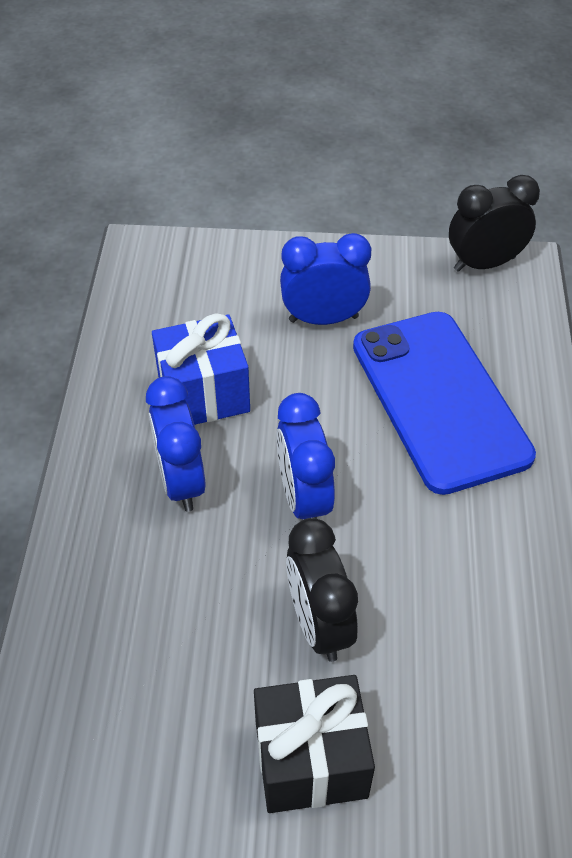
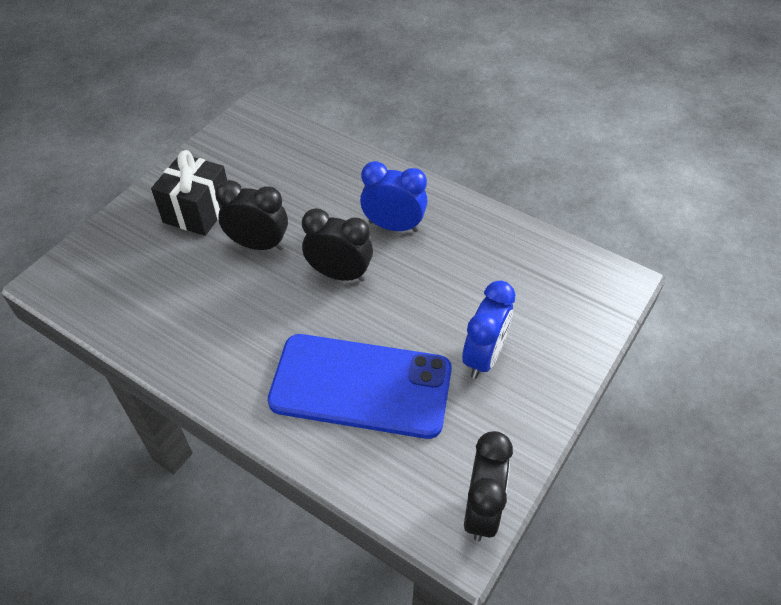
camera: 120 degrees right, 0 degrees up
blue gift [152,313,250,425] -> none
blue clock [276,393,335,519] -> black clock [302,208,373,282]

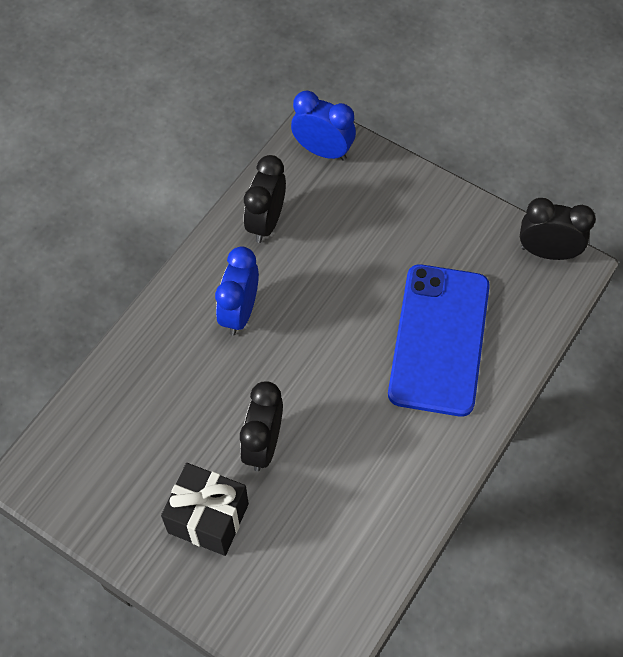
camera: 90 degrees left, 10 degrees up
black clock [302,208,373,282] -> black clock moved to [244,155,286,243]
blue clock [462,281,515,379] -> blue clock moved to [291,90,356,161]

